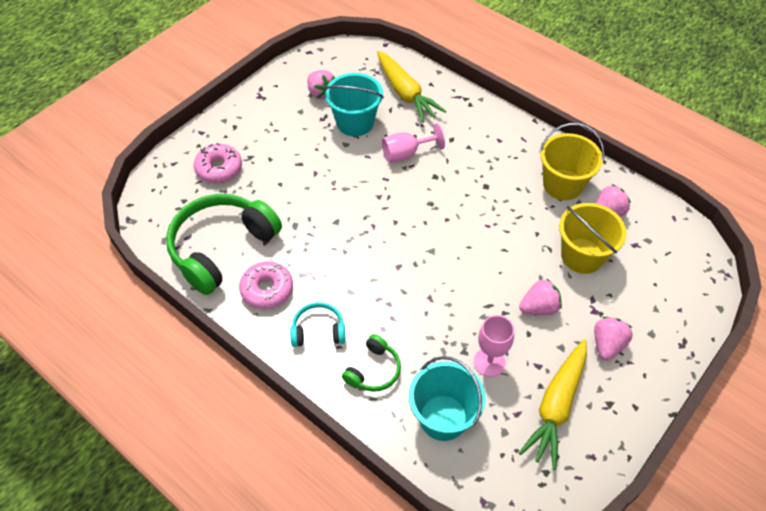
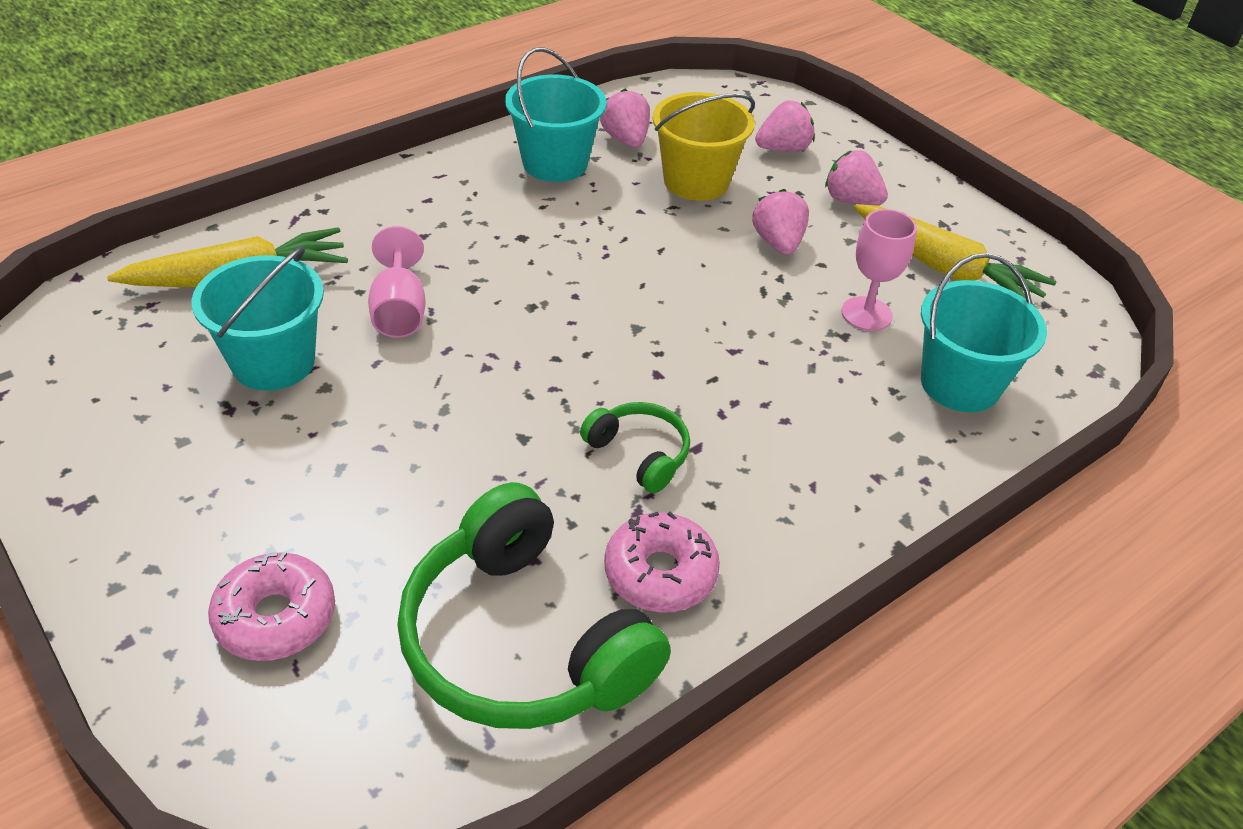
camera: 80 degrees left, 10 degrees down
turquoise headphones [290,302,346,347] -> none
pink strawberry [307,70,335,99] -> pink strawberry moved to [755,100,815,152]
green headphones [342,334,401,392] -> green headphones moved to [580,402,690,493]
yellow bucket [539,123,605,200] -> turquoise bucket [505,47,607,182]

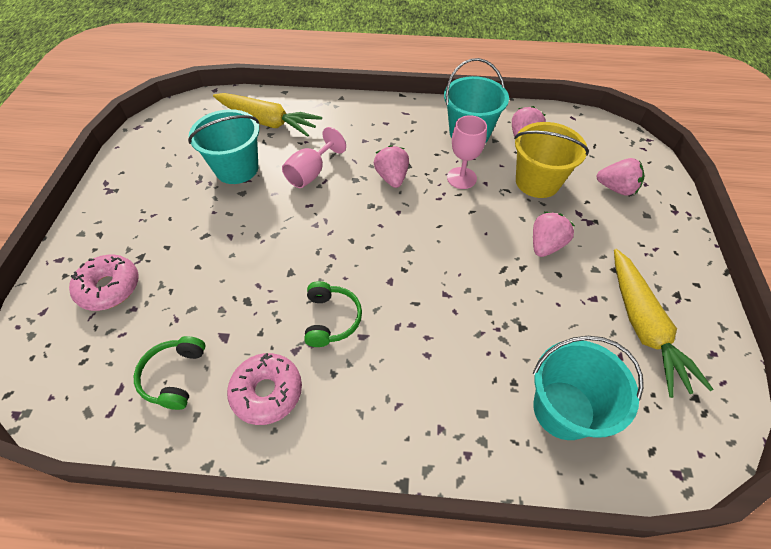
camera: 45 degrees right, 10 degrees up
green headphones [397,482,671,729] -> green headphones [134,336,206,410], size x0.48
pink strawberry [825,150,888,206] -> pink strawberry moved to [374,145,409,188]
pink goblet [841,209,917,331] -> pink goblet moved to [447,115,487,189]

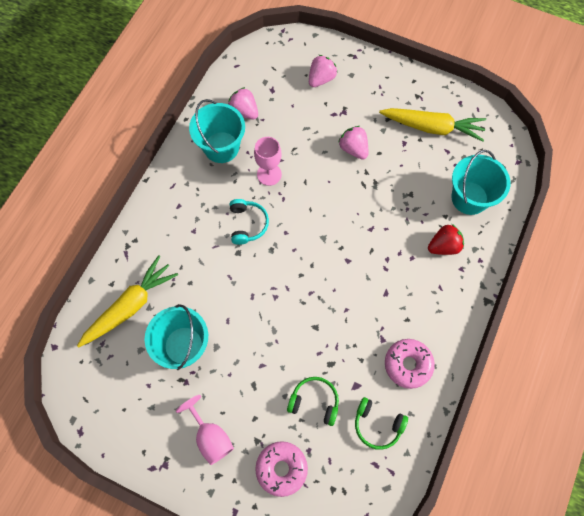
camera: 70 degrees left, 15 degrees up
pink goblet [282,127,346,188] -> pink goblet moved to [176,395,234,465]
green headphones [304,281,362,347] -> green headphones moved to [287,377,339,426]
pink strawberry [374,145,409,188] -> turquoise headphones [230,199,269,245]
yellow bucket [514,122,589,198] -> none
none -> red strawberry [428,224,464,255]

